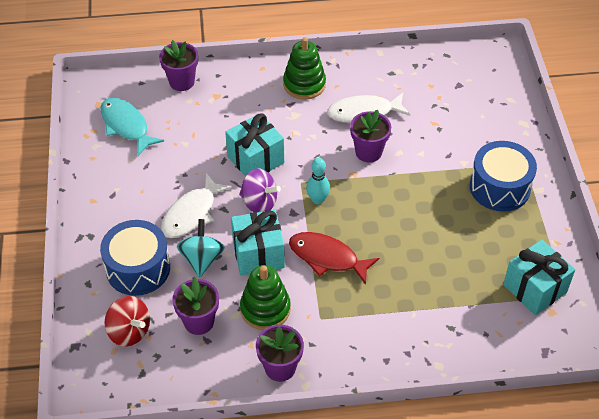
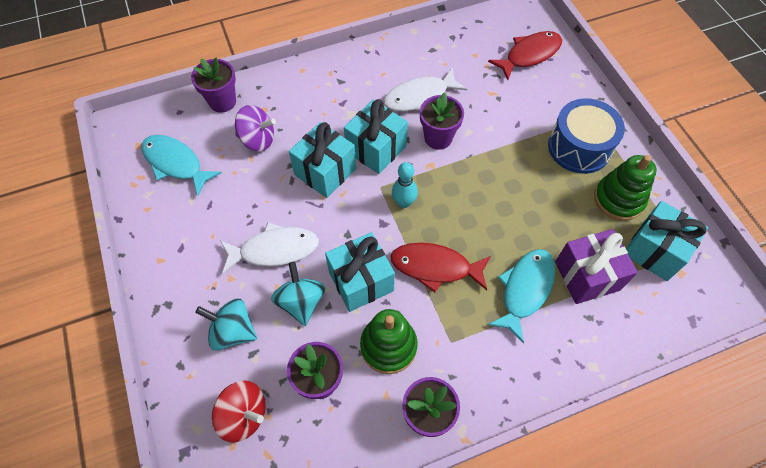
camera: 15 degrees left, 10 degrees up
blue drum [100,220,170,296] -> turquoise spinning top [195,299,257,351]
white fish [161,173,232,238] -> white fish turned 120 degrees counterclockwise [221,223,319,274]
purple spinning top [239,169,281,213] -> purple spinning top moved to [235,105,276,152]
green stacking toy [283,37,326,100] -> green stacking toy moved to [594,155,657,221]
none -> turquoise gift [344,99,408,174]
none -> red fish [488,31,562,80]
none -> turquoise fish [488,249,555,344]
none -> purple gift [555,229,638,304]

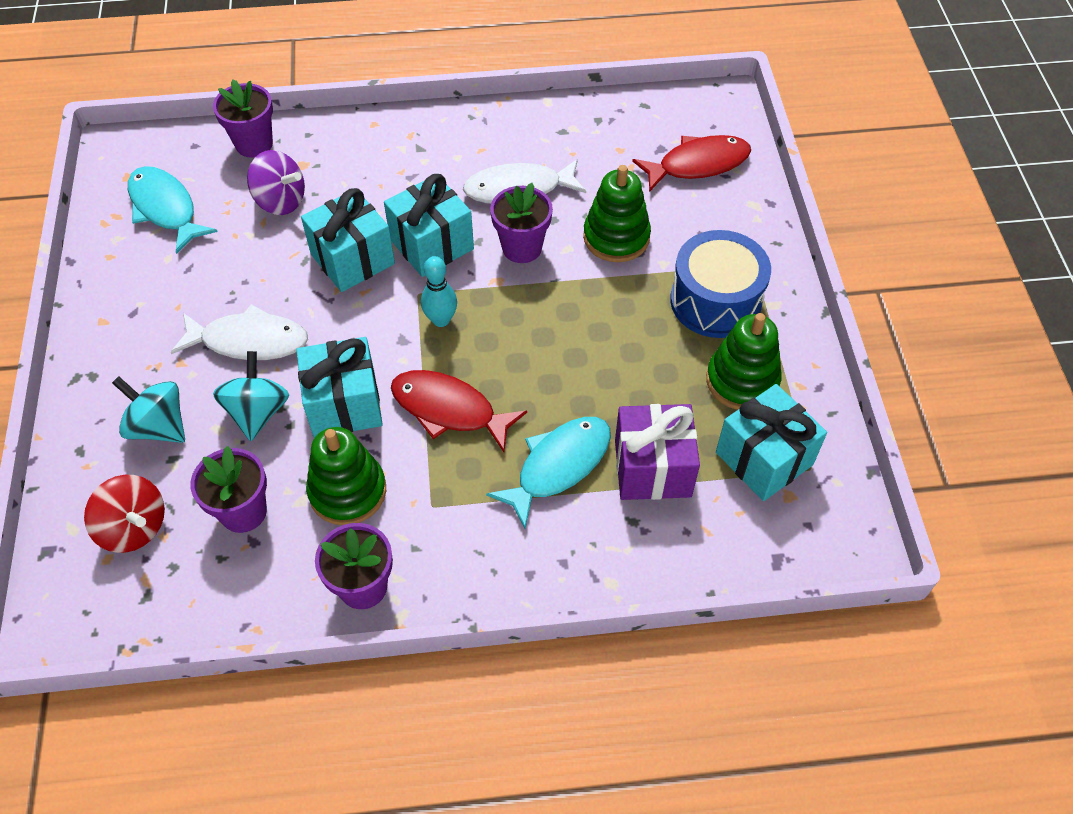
camera: 15 degrees right, 5 degrees down
none -> green stacking toy [583,165,651,262]

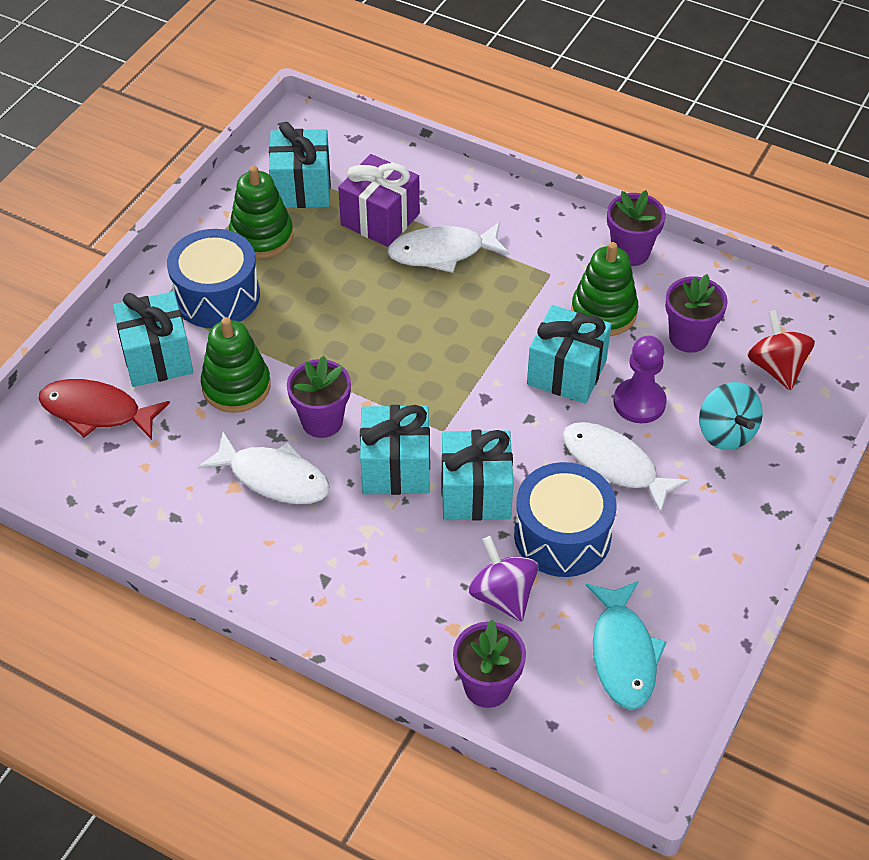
camera: 145 degrees left, 5 degrees down
turquoise spinning top [213,351,289,441] -> purple pawn [613,335,667,423]
red fish [391,370,527,452] -> none
turquoise bowling pin [421,256,457,327] -> none
turquoise fish [486,417,611,529] -> white fish [387,222,509,273]
none -> turquoise gift [113,291,193,387]
none -> blue drum [514,462,617,577]

